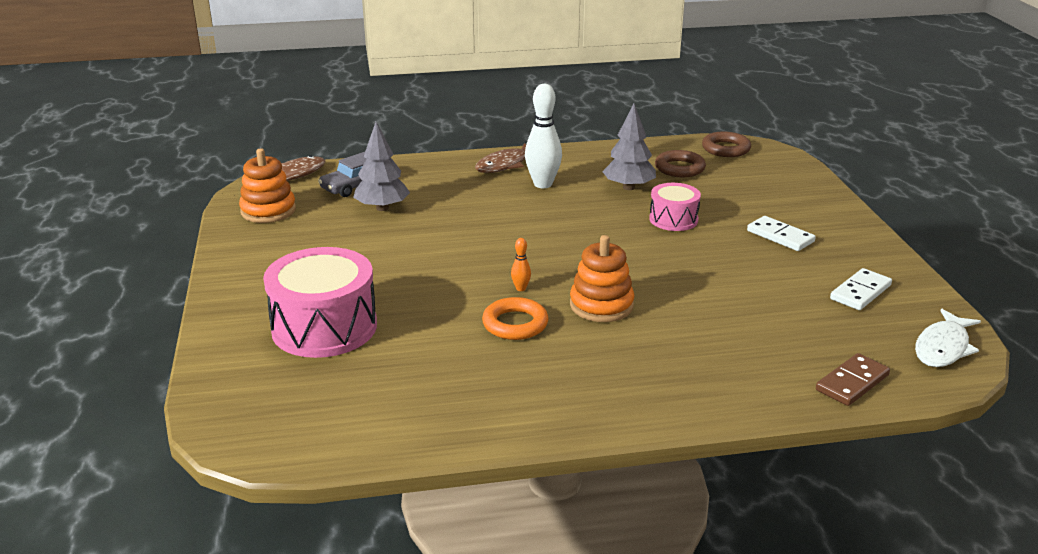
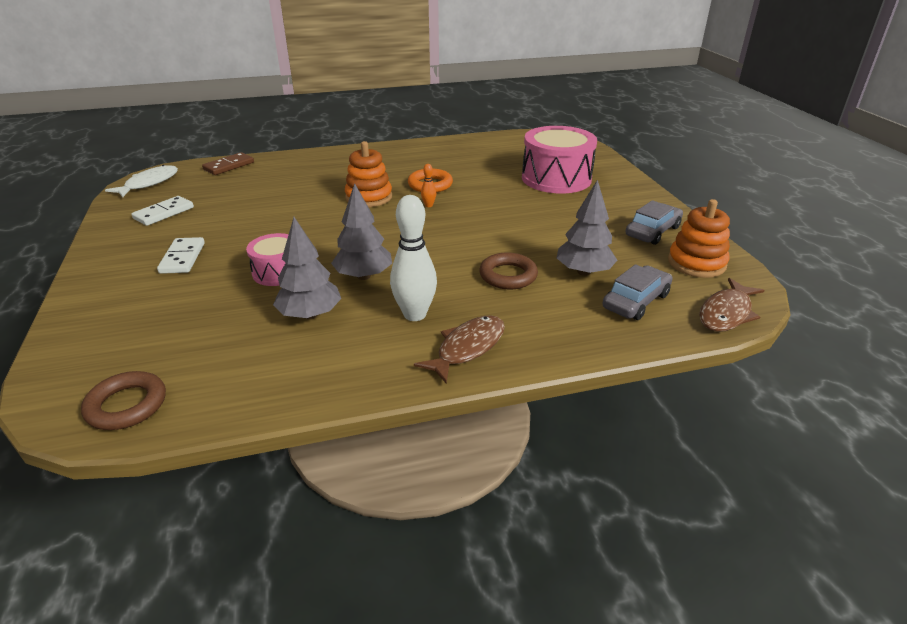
camera: 175 degrees right, 5 degrees up
brown ring [655,150,706,177] -> brown ring moved to [479,253,538,289]
white domino [747,216,816,251] -> white domino turned 45 degrees clockwise [157,237,205,274]
none -> grey tree [331,183,392,280]
none -> grey car [626,200,683,245]

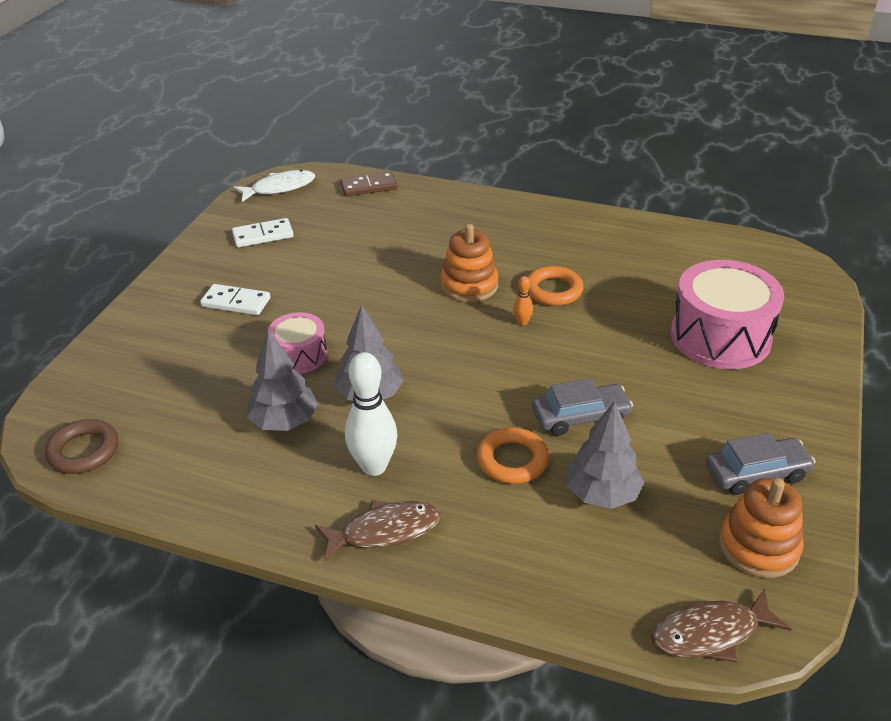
camera: 35 degrees right, 5 degrees up
white domino [157,237,205,274] -> white domino turned 75 degrees clockwise [200,284,270,315]
brown ring [479,253,538,289] -> orange ring [477,427,549,484]
grey car [603,264,673,320] -> grey car moved to [532,378,633,436]

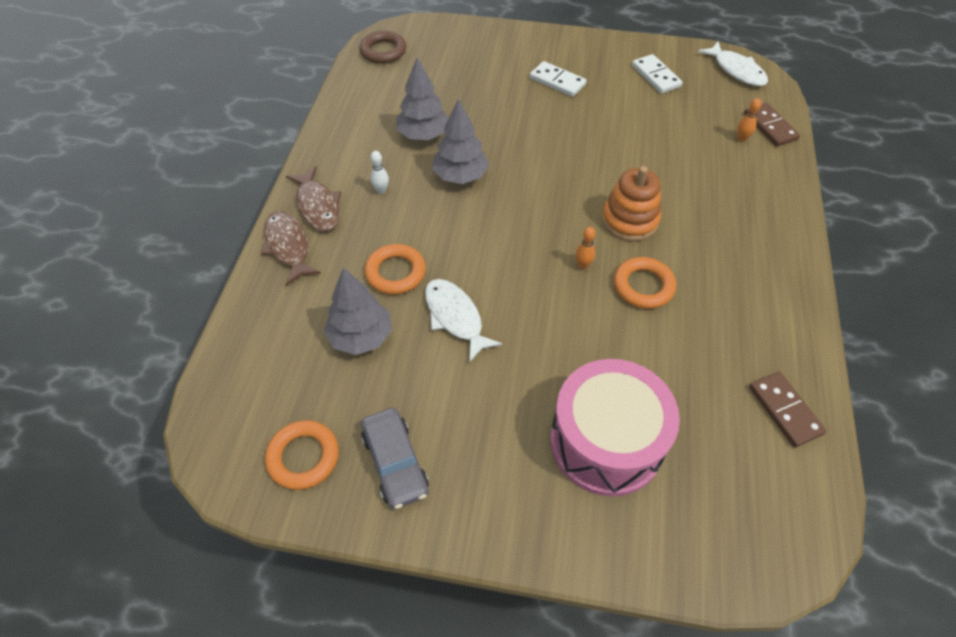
camera: 80 degrees right, 15 degrees up
white domino [200,284,270,315] -> white domino turned 60 degrees counterclockwise [530,61,587,97]
pink drum [268,312,327,374] -> none
white bowling pin [345,352,397,476] -> white bowling pin [371,151,389,194], size x0.45
grey car [532,378,633,436] -> white fish [425,279,502,363]
brown fish [652,588,791,662] -> brown fish moved to [261,211,321,286]
orange stacking toy [719,478,804,578] -> orange ring [265,420,339,490]
none -> orange bowling pin [737,98,761,141]
none -> brown domino [749,372,826,448]

